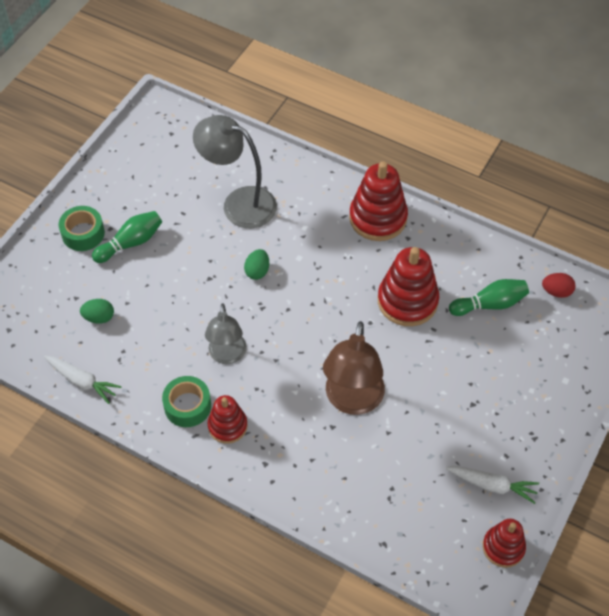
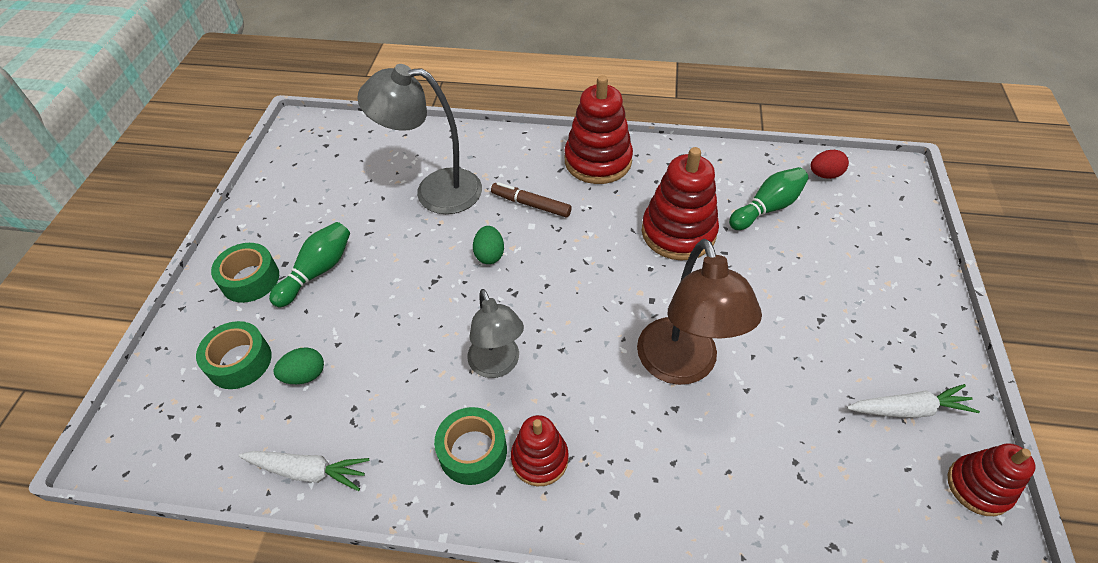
camera: 20 degrees left, 5 degrees down
none -> green tape [196,321,272,389]
none -> brown marker [491,182,572,218]

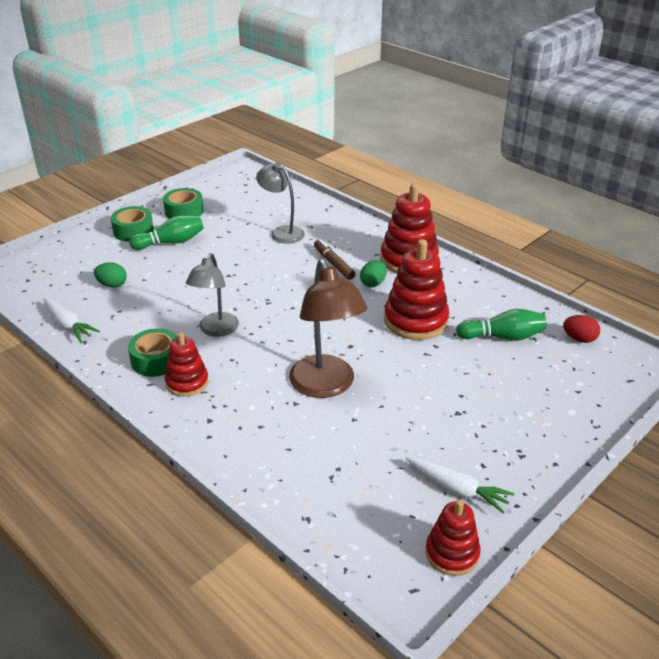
camera: 35 degrees right, 15 degrees down
green tape [196,321,272,389] -> green tape moved to [163,188,204,219]
grey lamp [357,64,482,214] -> grey lamp [256,163,305,244], size x0.66
green egg [473,226,504,264] -> green egg moved to [360,260,387,287]
brown lamp [637,239,762,385] -> brown lamp turned 45 degrees counterclockwise [289,259,368,398]

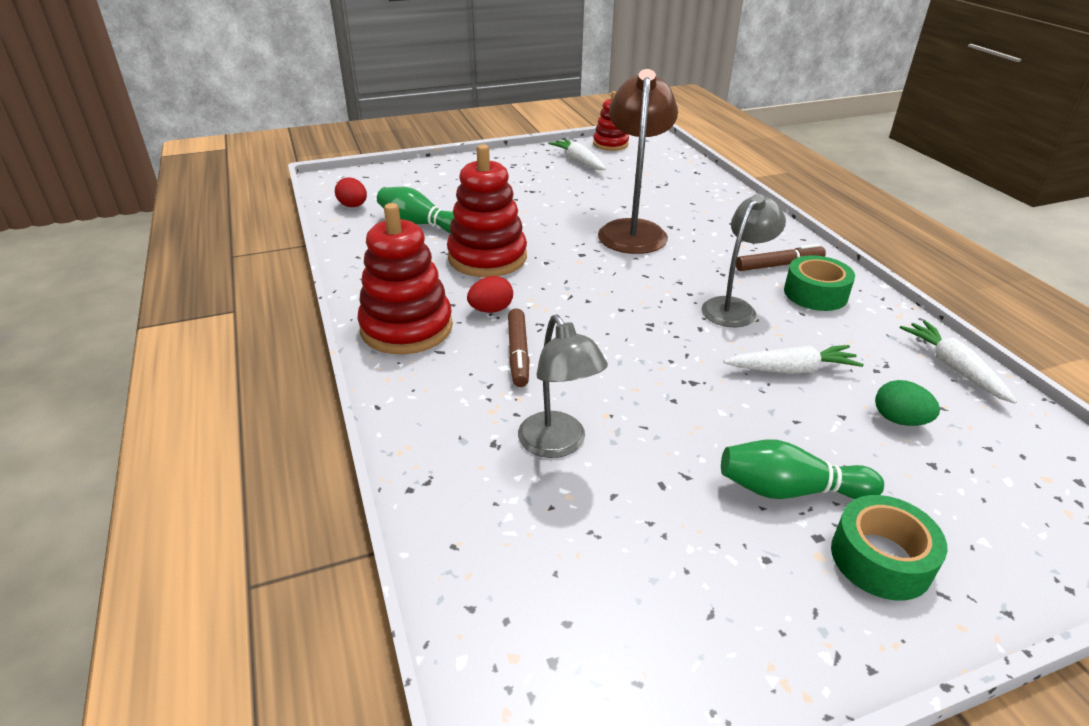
camera: 155 degrees left, 0 degrees up
green tape [163,188,204,219] -> none
red stacking toy [165,332,209,397] -> brown marker [736,244,826,271]
green egg [360,260,387,287] -> red egg [467,276,513,313]
none -> white carrot [723,345,864,373]

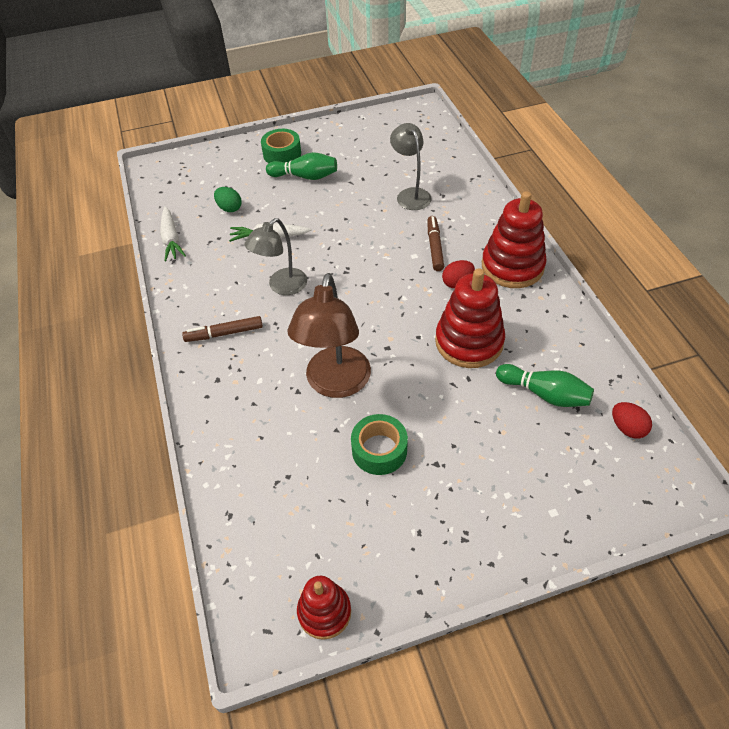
camera: 175 degrees left, 15 degrees up
white carrot [548,139,606,170] -> none
green tape [784,255,855,311] -> green tape moved to [351,414,408,475]

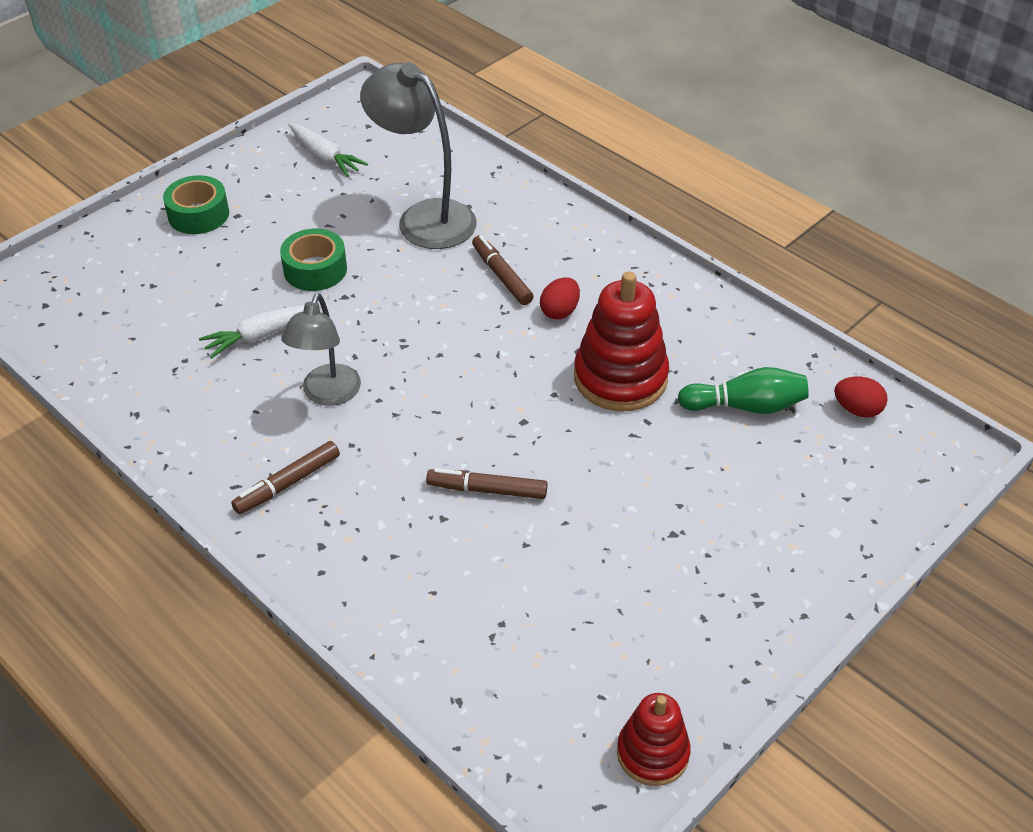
camera: 30 degrees left, 5 degrees down
white carrot [160,206,186,261] -> white carrot moved to [288,123,368,177]
green egg [214,187,241,212] -> none
green bowling pin [266,152,337,180] -> none
brown lamp [287,273,371,398] -> brown marker [426,468,547,499]
green tape [351,414,408,475] -> green tape moved to [280,229,347,291]
grey lamp [390,123,432,210] -> grey lamp [360,63,477,249], size x1.52
red stacking toy [482,191,547,288] -> none

